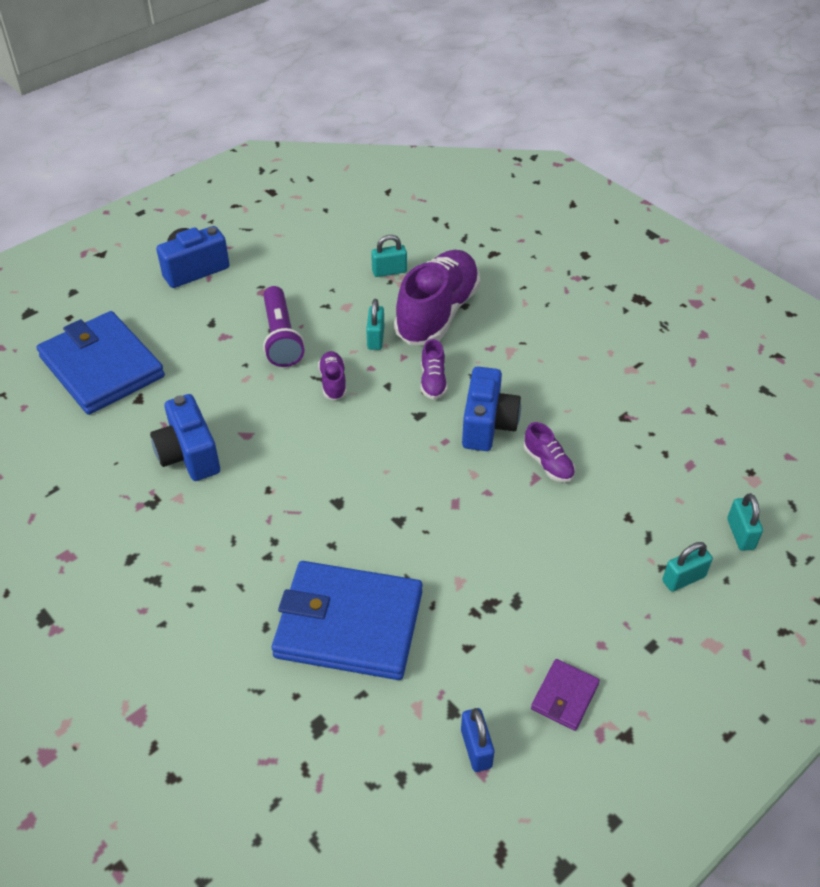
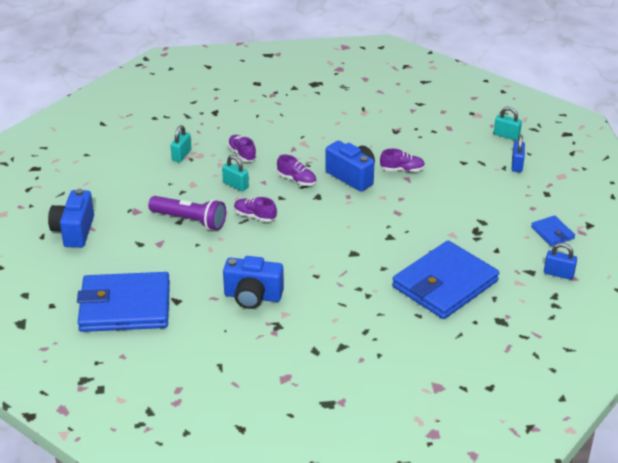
camera: 55 degrees left, 10 degrees down
purple shoe [394,250,480,345] -> purple shoe [228,135,257,162], size x0.44
purple wallet [531,659,600,731] -> blue wallet [531,215,575,246]
turquoise padlock [662,542,713,592] -> blue padlock [512,135,525,172]

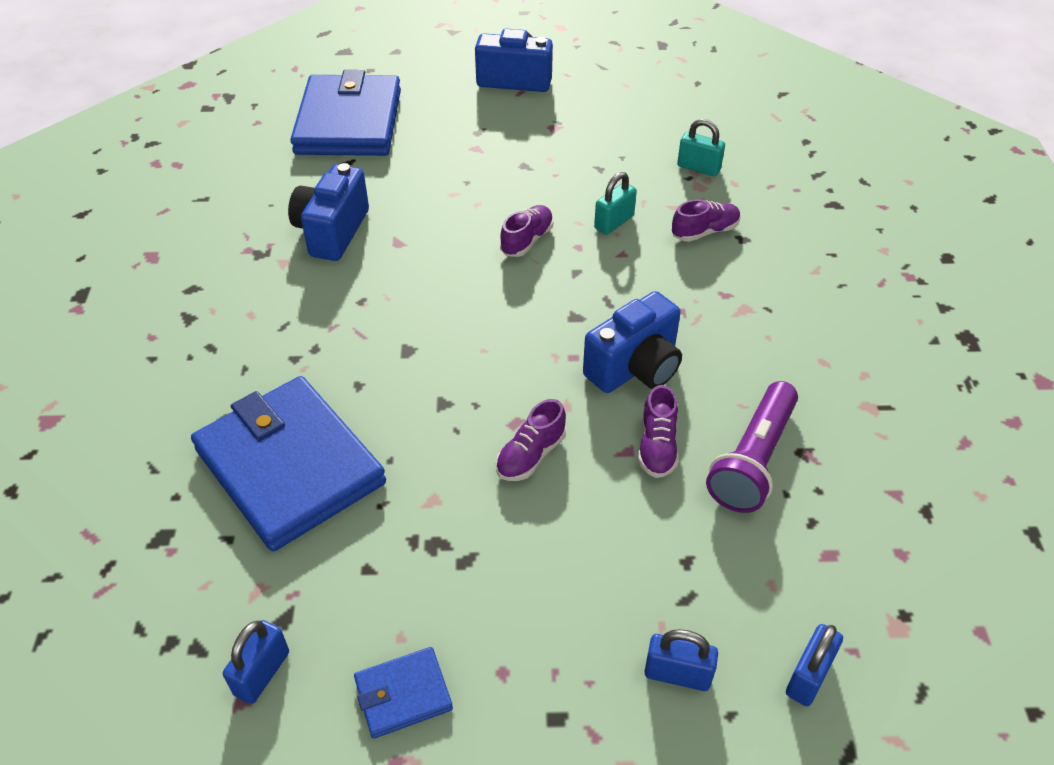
camera: 95 degrees right, 10 degrees up
purple flashlight [148,196,226,230] -> purple flashlight moved to [706,381,798,513]
purple shoe [277,155,316,186] -> purple shoe moved to [496,399,566,481]
turquoise padlock [494,107,522,141] -> blue padlock [786,624,843,706]

